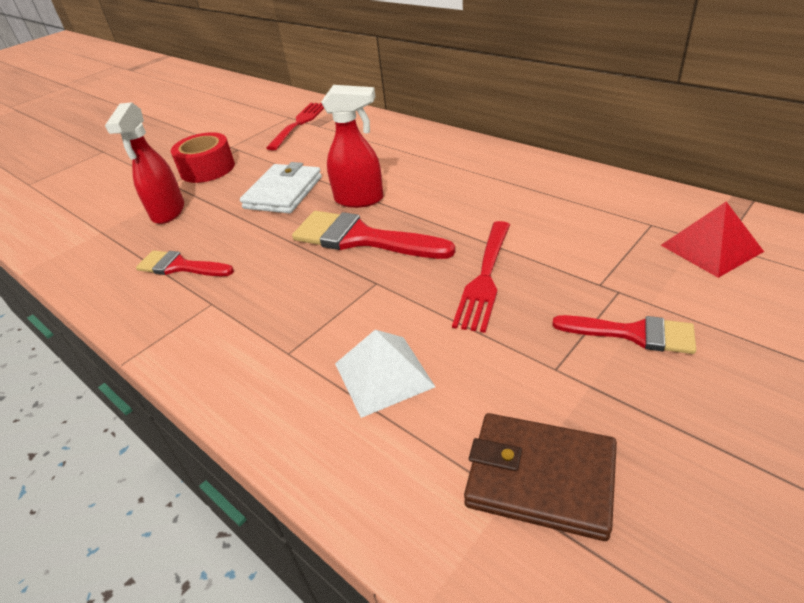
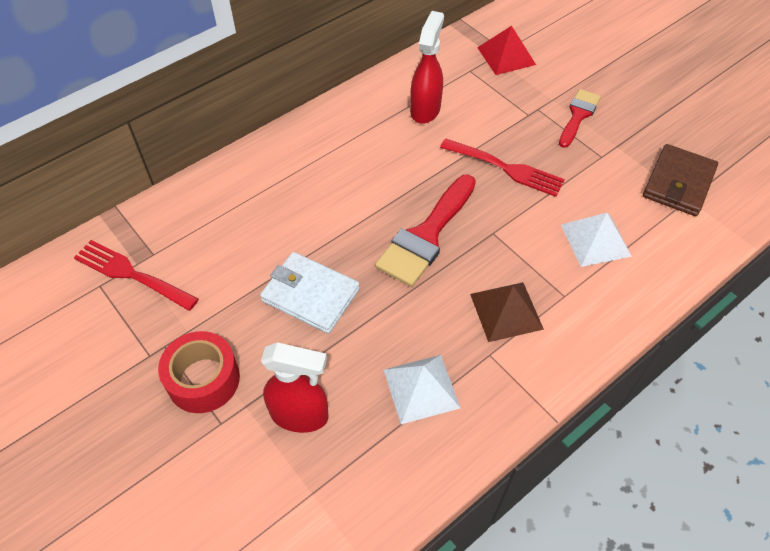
camera: 85 degrees left, 15 degrees up
red brush [136,250,234,276] -> white pyramid [384,355,461,424]
red spray bottle [321,85,383,208] -> red spray bottle moved to [410,11,444,124]
none -> brown pyramid [470,282,544,342]

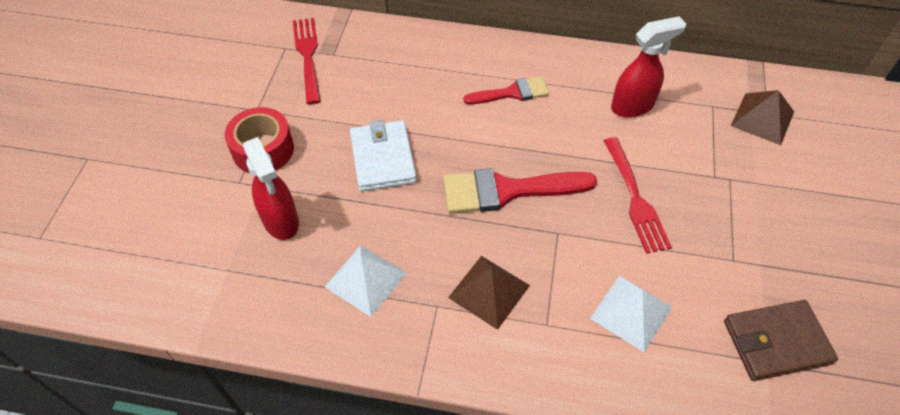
camera: 50 degrees right, 0 degrees up
red pyramid [477,26,536,75] -> brown pyramid [731,90,794,145]
red brush [559,89,601,148] -> red brush moved to [463,76,549,104]

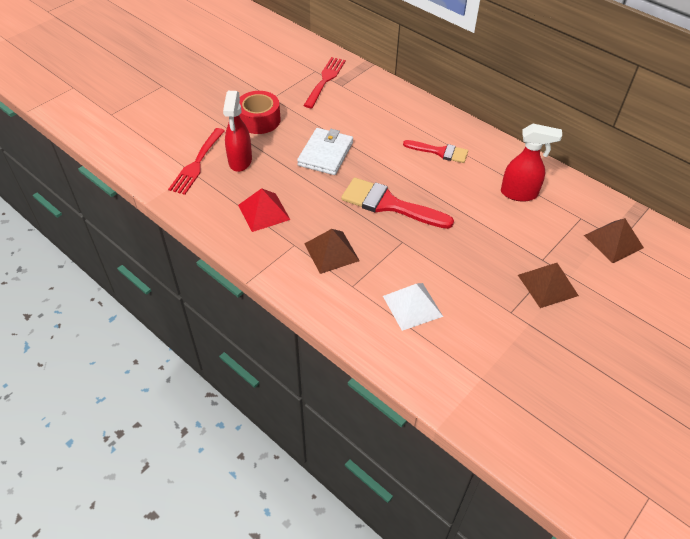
camera: 30 degrees right, 5 degrees down
white pyramid [325,245,406,317] -> red pyramid [238,188,290,232]
red fork [604,137,672,254] -> red fork moved to [168,128,225,195]
brown wallet [724,300,838,381] -> none
none -> brown pyramid [518,263,579,308]

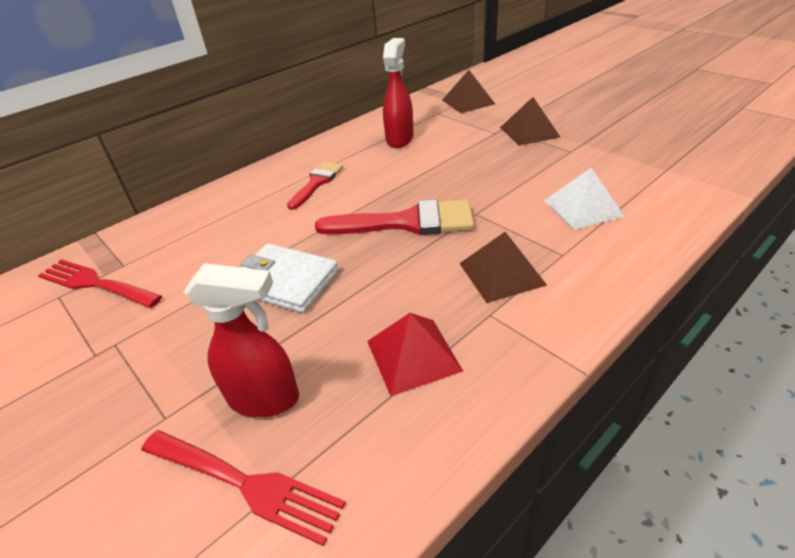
camera: 80 degrees left, 10 degrees down
red tape [239,91,281,134] -> none
red brush [341,177,454,229] -> red brush turned 120 degrees counterclockwise [315,200,474,235]

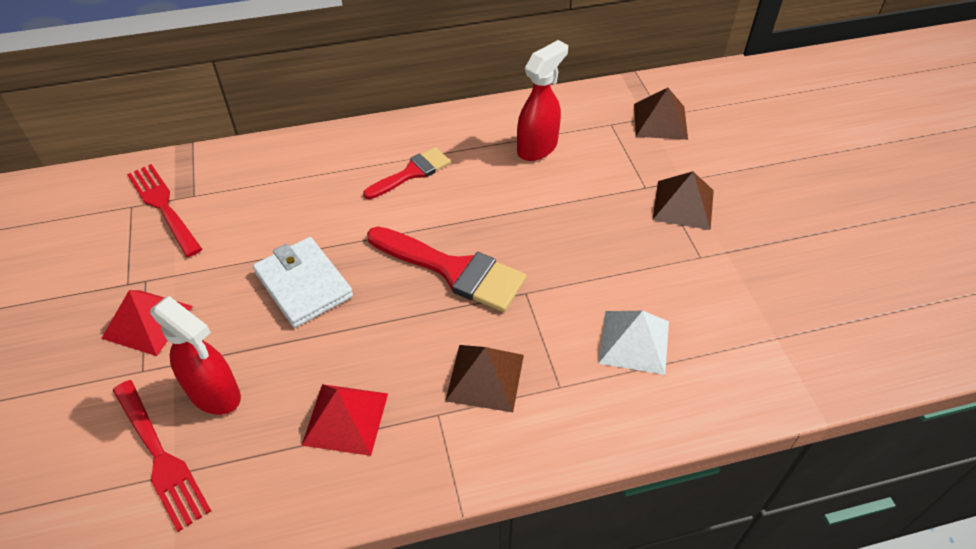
camera: 25 degrees right, 10 degrees up
none -> red pyramid [101,290,193,356]

